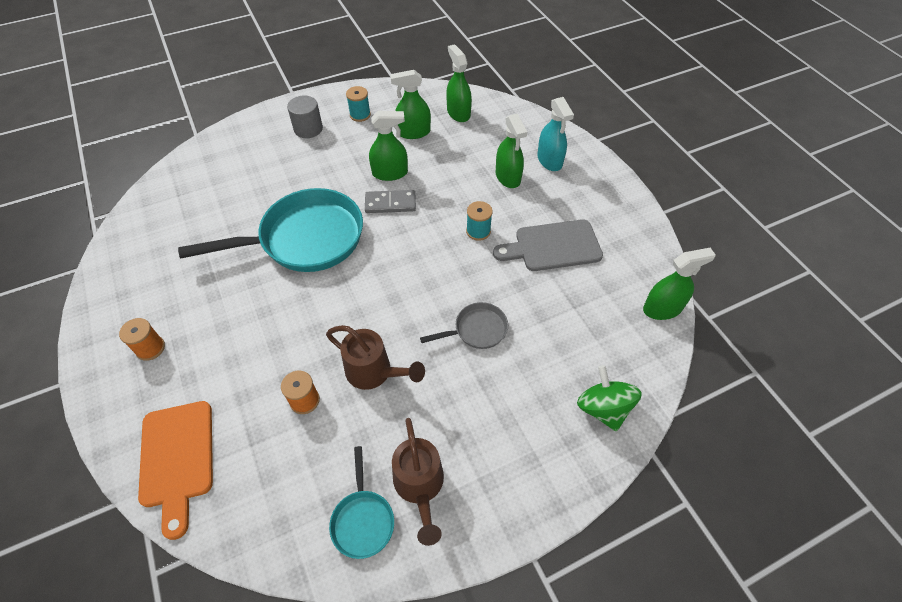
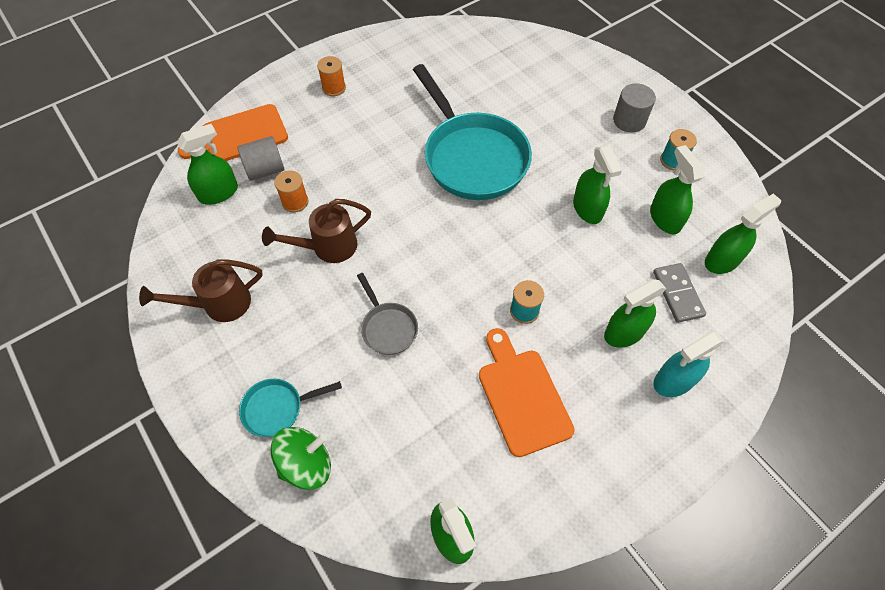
camera: 80 degrees right, 5 degrees up
brown watering can [326,325,425,390] -> brown watering can turned 45 degrees clockwise [262,199,371,263]
turquoise pan [329,446,394,559] -> turquoise pan moved to [239,379,342,437]
grey domino [365,190,416,213] -> grey domino moved to [653,263,706,323]
grey cutting board [493,219,603,271] -> orange cutting board [479,328,575,457]
none -> green spray bottle [177,124,238,204]
none -> grey cylinder [237,136,284,181]

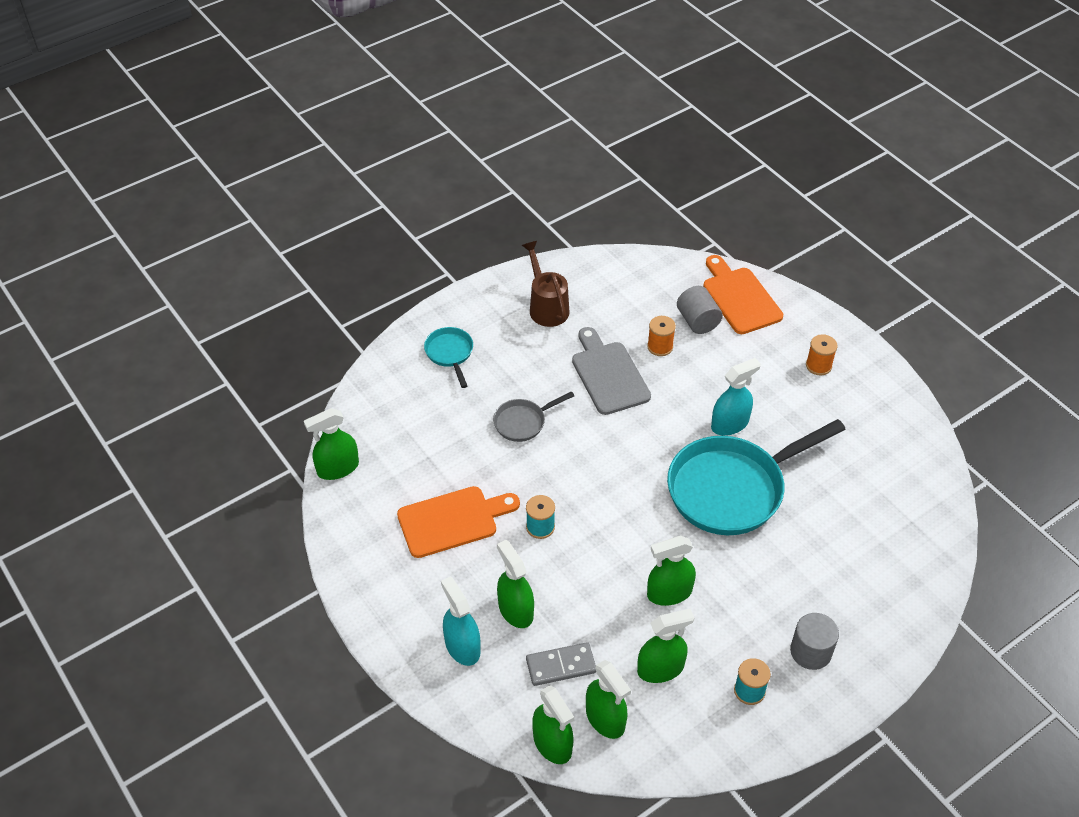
camera: 90 degrees right, 10 degrees down
green spray bottle [177,124,238,204] -> green spray bottle moved to [532,685,574,764]
brown watering can [262,199,371,263] -> grey cutting board [572,327,651,415]
green spinning top [271,427,331,490] -> none
none -> turquoise spray bottle [711,358,761,436]

